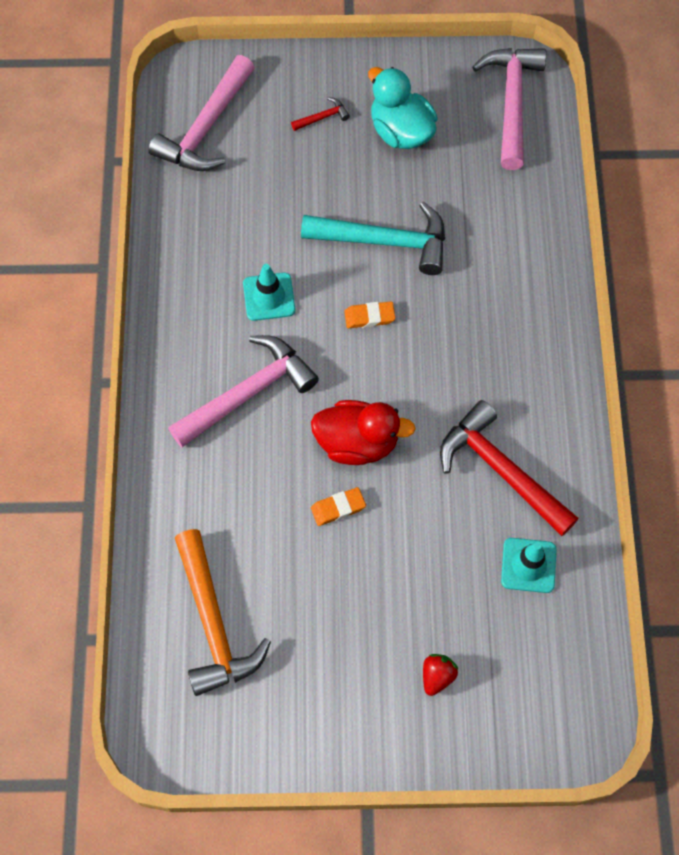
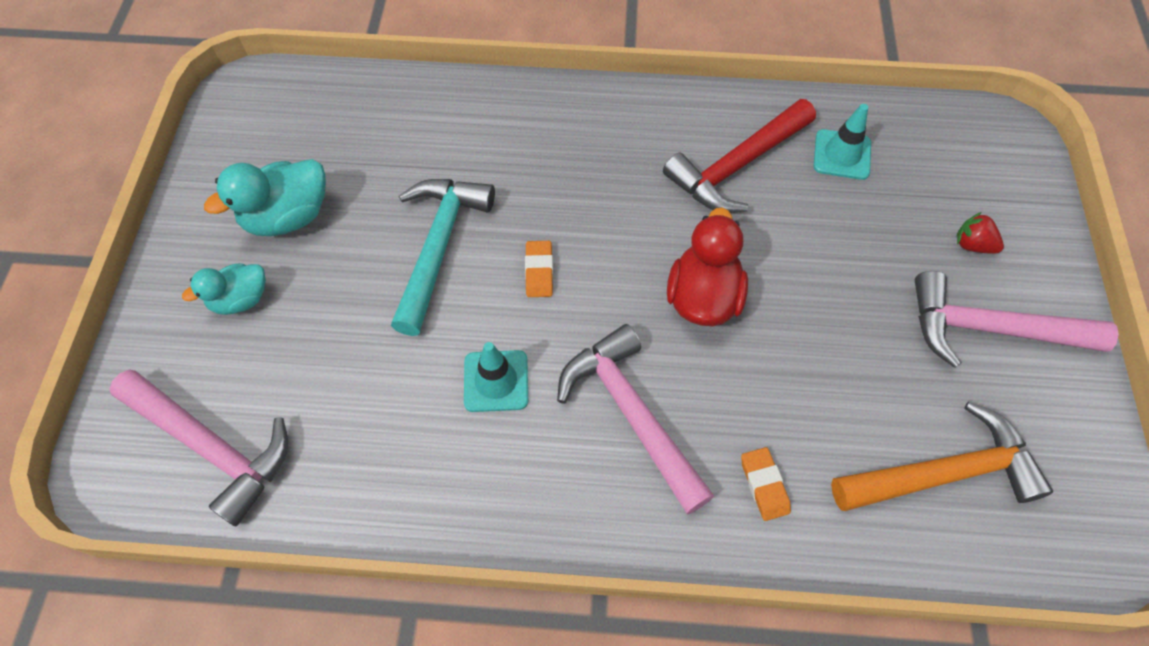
camera: 85 degrees left, 5 degrees down
red hammer [291,97,350,131] -> turquoise duck [182,263,266,315]
orange eraser [311,487,366,526] -> orange eraser moved to [741,447,791,521]
pink hammer [472,48,546,170] -> pink hammer moved to [915,271,1119,368]

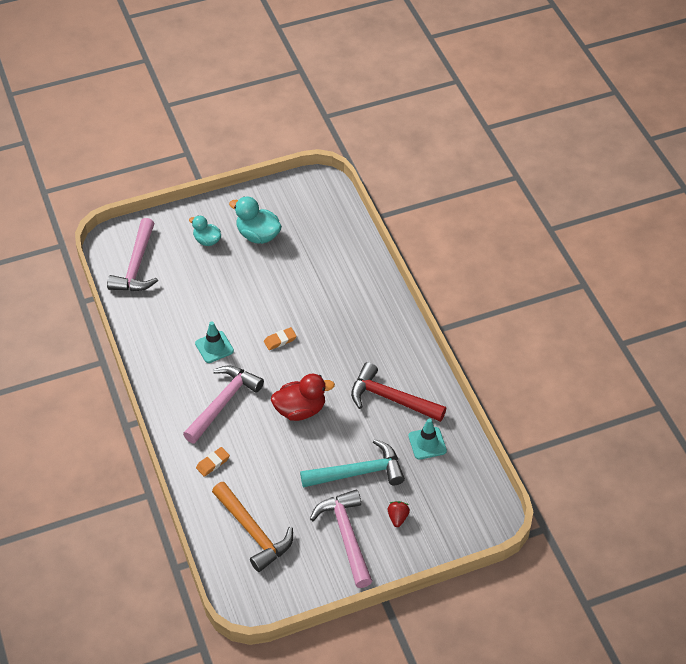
camera: 65 degrees right, 10 degrees down
turquoise hammer [391,179,495,336] -> turquoise hammer moved to [300,439,405,488]

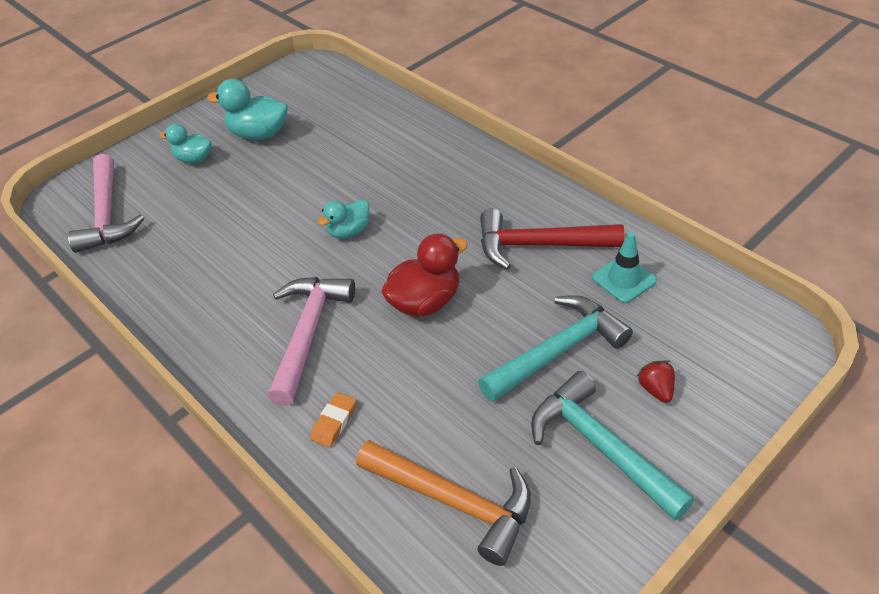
camera: 20 degrees left, 5 degrees down
turquoise traffic cone [195,321,234,363] -> none
orange eraser [264,327,297,350] -> turquoise duck [318,199,370,239]
pink hammer [310,489,372,588] -> turquoise hammer [531,371,695,520]

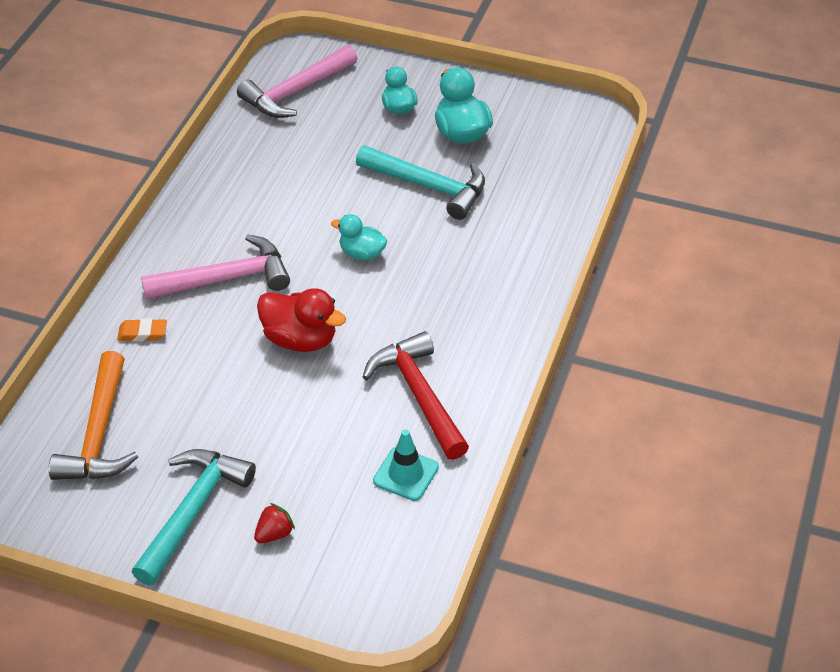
camera: 60 degrees right, 0 degrees up
turquoise hammer [478,295,633,402] -> turquoise hammer moved to [356,145,485,220]

